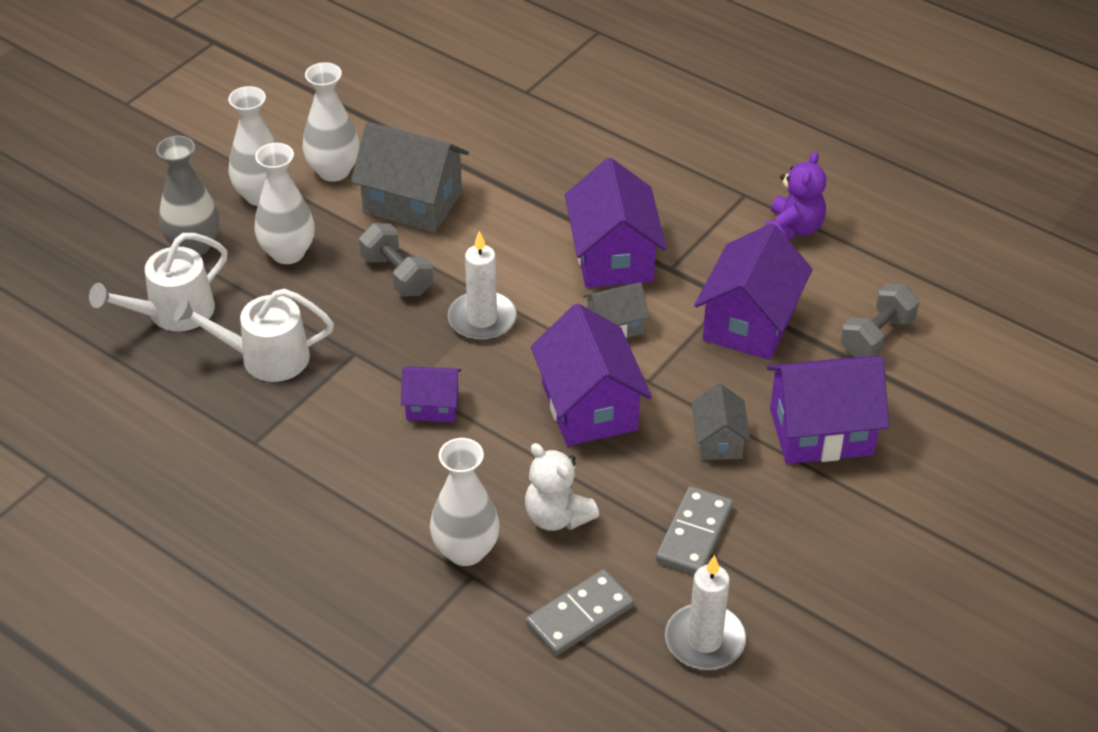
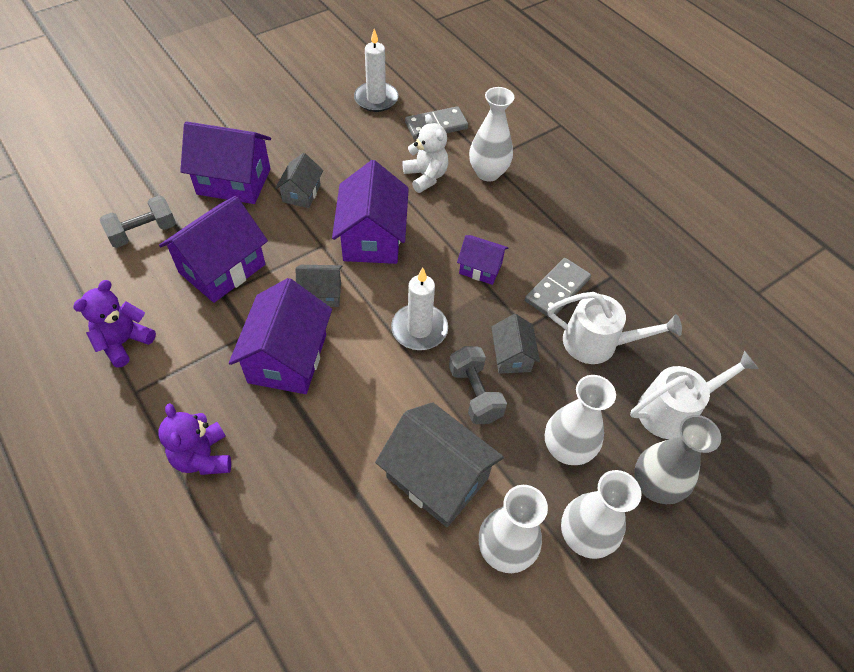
camera: 165 degrees left, 10 degrees up
grey domino [656,486,733,575] -> grey domino moved to [525,258,591,319]
none -> purple teddy bear [158,403,231,475]
none -> grey house [491,314,540,374]

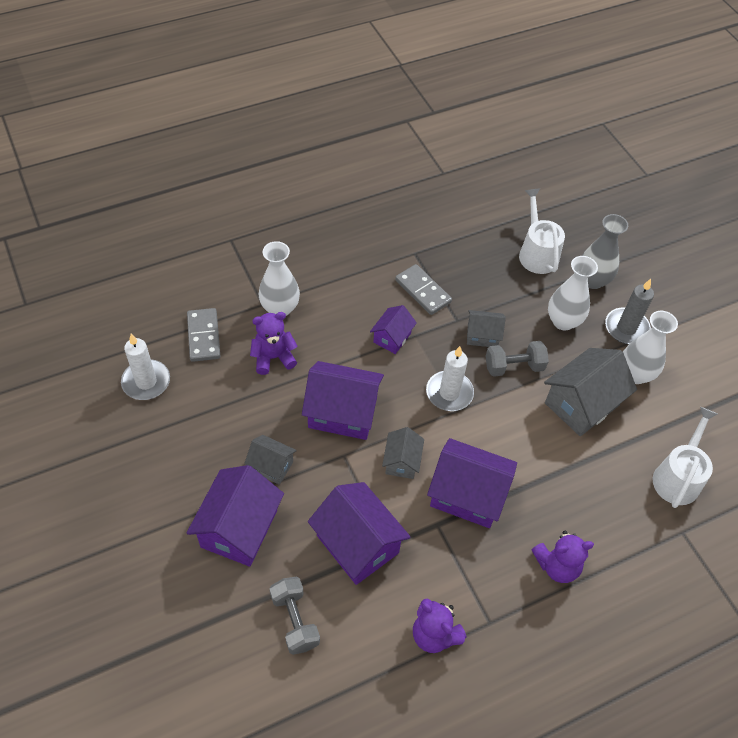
camera: 80 degrees left, 0 degrees up
white teddy bear [402,114,448,193] -> purple teddy bear [250,312,297,375]
white watering can [548,292,682,364] -> white watering can moved to [653,407,717,508]
white vase [561,470,641,559] -> grey candle [605,279,654,344]

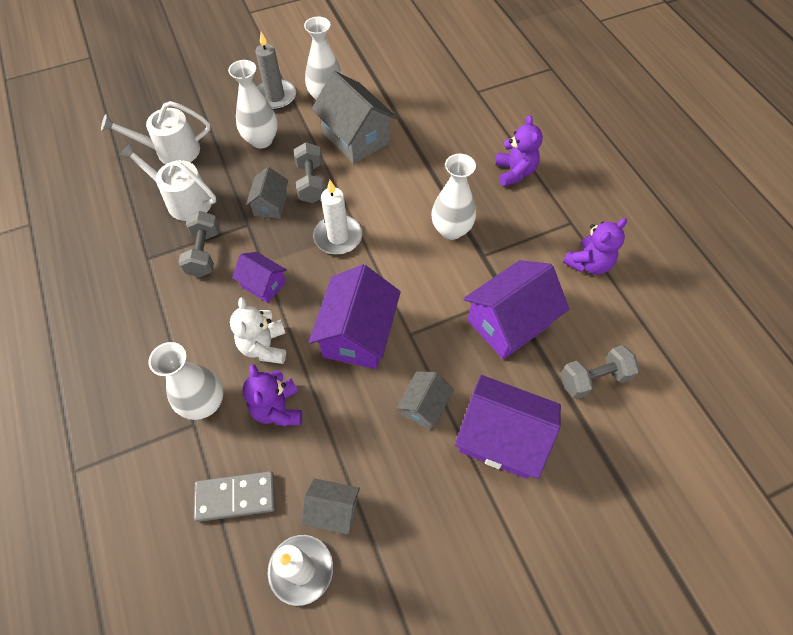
camera: 85 degrees left, 5 degrees up
grey house [382,427,424,479] -> grey house moved to [301,478,360,535]
grey domino [395,264,452,315] -> grey dumbbell [179,211,220,277]
purple house [427,438,517,528] -> white vase [431,154,476,240]
grey vase [582,214,628,289] -> none
white watering can [653,407,717,508] -> white watering can moved to [119,143,216,221]
none -> white teddy bear [230,297,286,364]

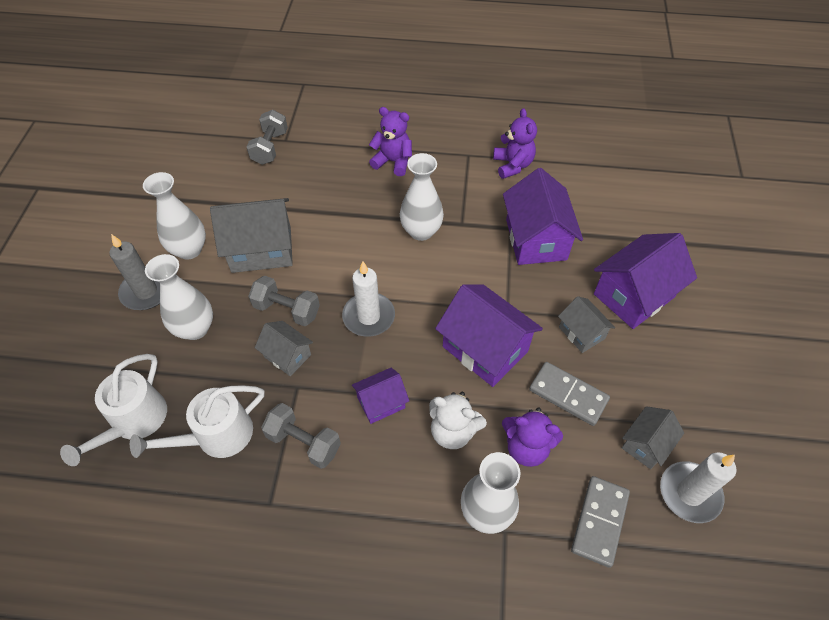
camera: 60 degrees left, 5 degrees down
grey dumbbell [561,345,640,399] -> grey dumbbell moved to [246,110,288,165]
none -> grey domino [529,362,610,426]

